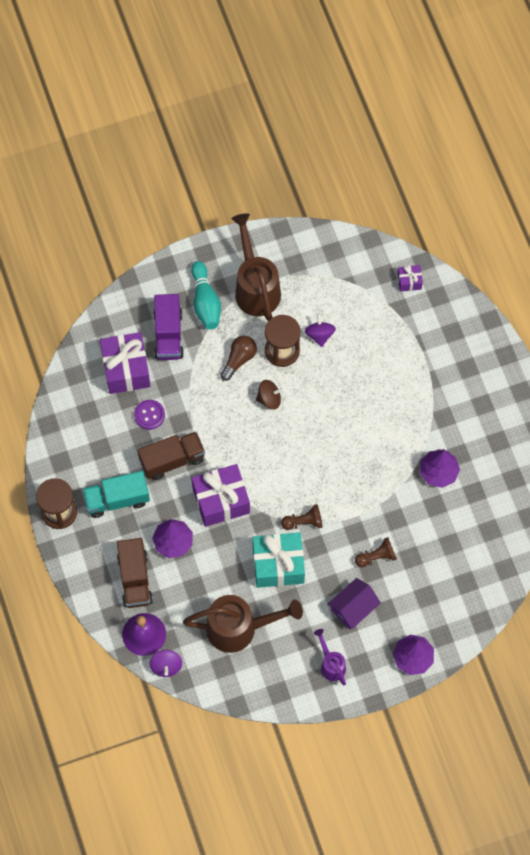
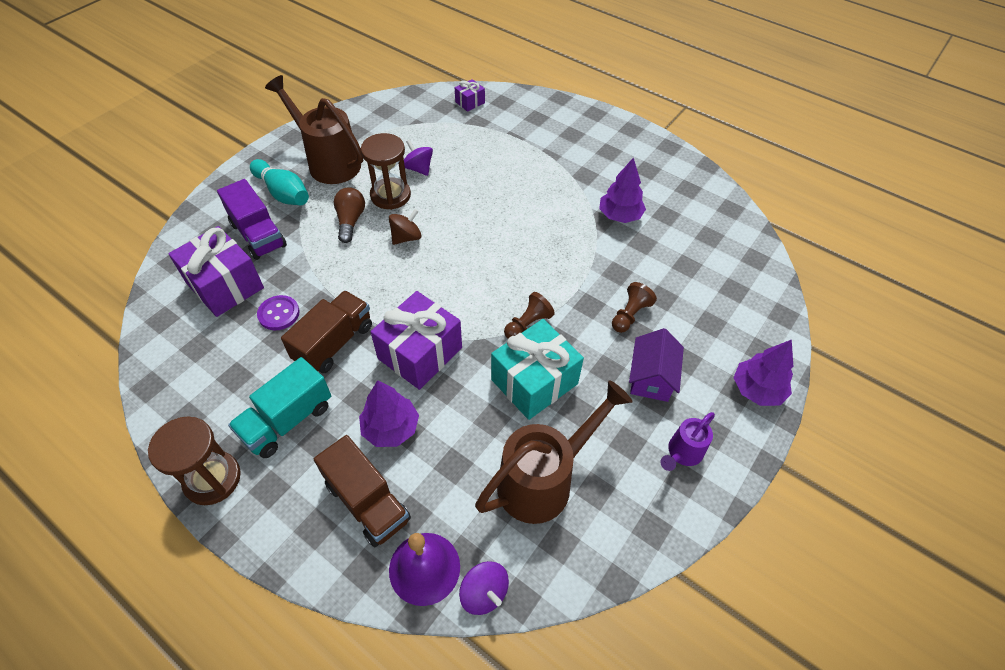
camera: 35 degrees left, 15 degrees down
purple watering can [314,629,346,686] -> purple watering can turned 75 degrees counterclockwise [660,412,715,471]

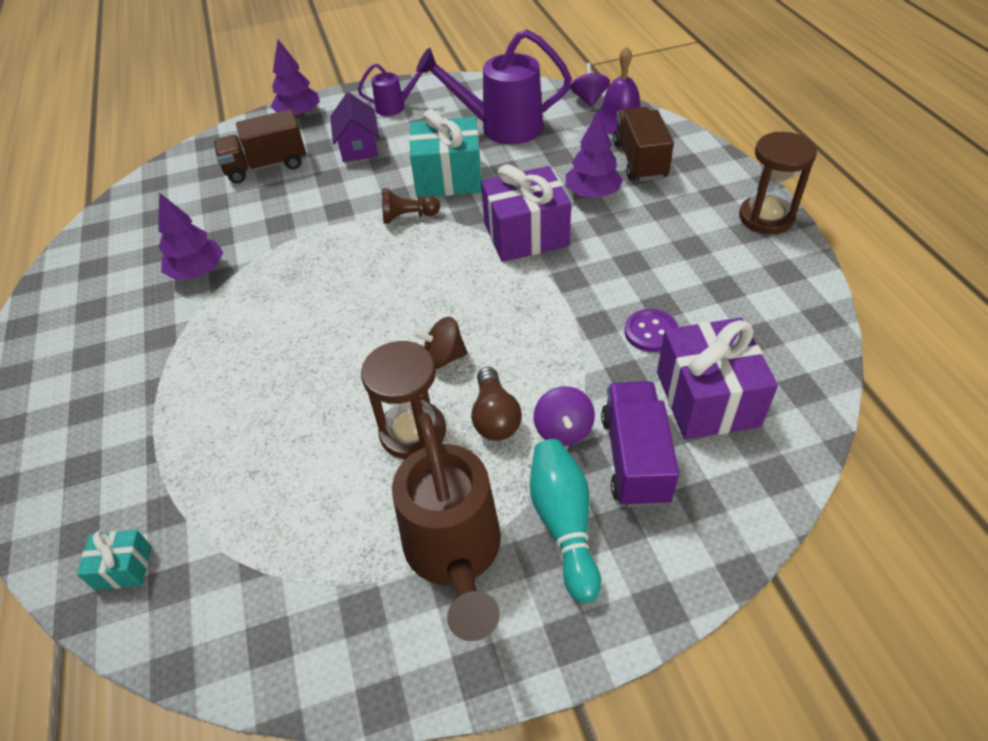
camera: 140 degrees left, 5 degrees down
turquoise truck [228,357,331,458] -> none
brown truck [281,290,372,373] -> brown truck moved to [213,109,306,184]
brown light bulb [334,187,365,243] -> brown light bulb turned 45 degrees counterclockwise [471,367,522,441]
purple spinning top [404,140,433,176] -> purple spinning top moved to [534,386,595,446]
purple gift [455,79,485,112] -> turquoise gift [77,530,152,590]
brown watering can [475,380,633,524] -> purple watering can [416,29,572,144]
brown pawn [612,282,657,333] -> none
purple house [629,328,684,402] -> purple house turned 60 degrees counterclockwise [330,92,379,162]

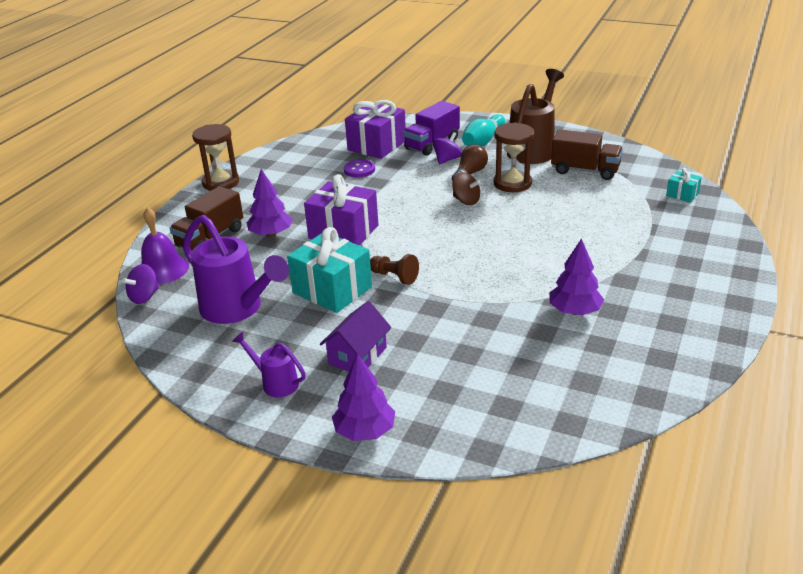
camera: 140 degrees left, 15 degrees down
brown truck [213,109,306,184] -> brown truck moved to [551,129,623,180]

